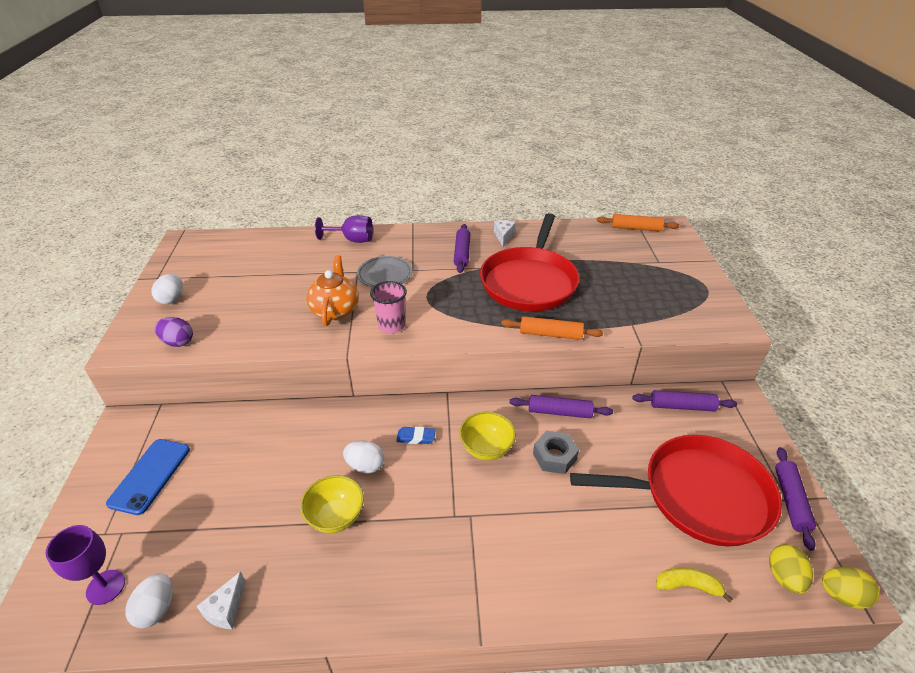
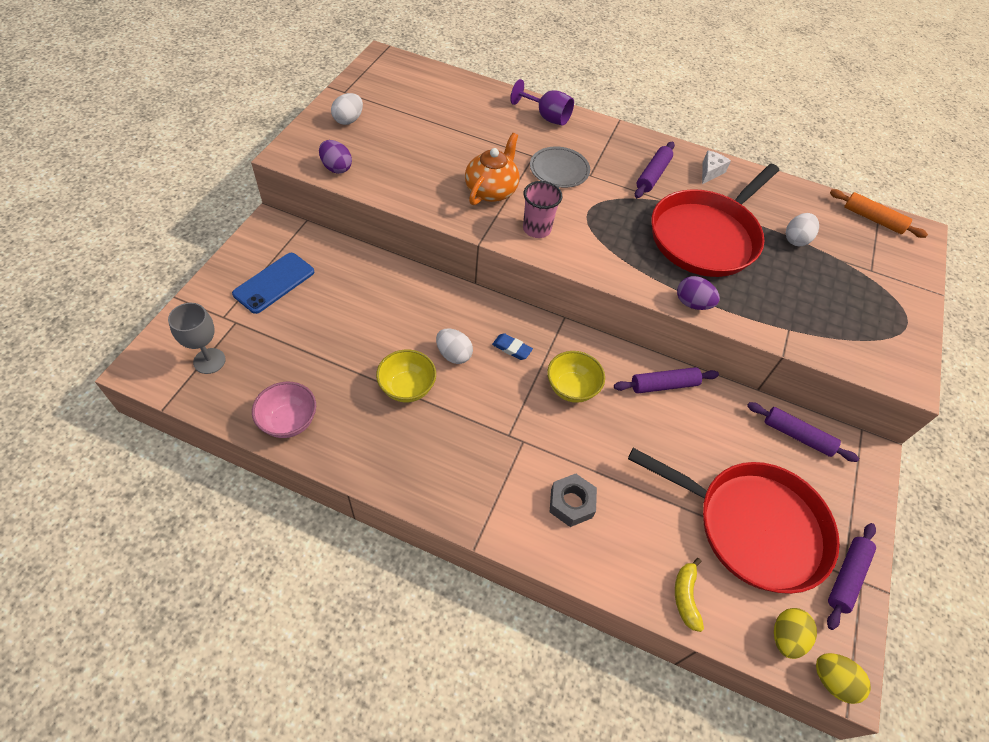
camera: 20 degrees right, 15 degrees up
purple goblet [46,525,125,605] -> grey goblet [168,303,226,374]
white egg [125,573,173,628] -> white egg moved to [786,213,819,246]
white cheese [196,571,245,629] -> pink bowl [252,382,316,438]
orange rolling pin [501,316,603,340] -> purple egg [677,276,720,310]
purple rolling pin [510,395,613,418] -> purple rolling pin turned 45 degrees counterclockwise [614,367,719,393]
grey nut [533,431,579,474] -> grey nut moved to [550,474,597,527]
yellow banana [656,567,733,603] -> yellow banana turned 120 degrees counterclockwise [675,558,704,632]

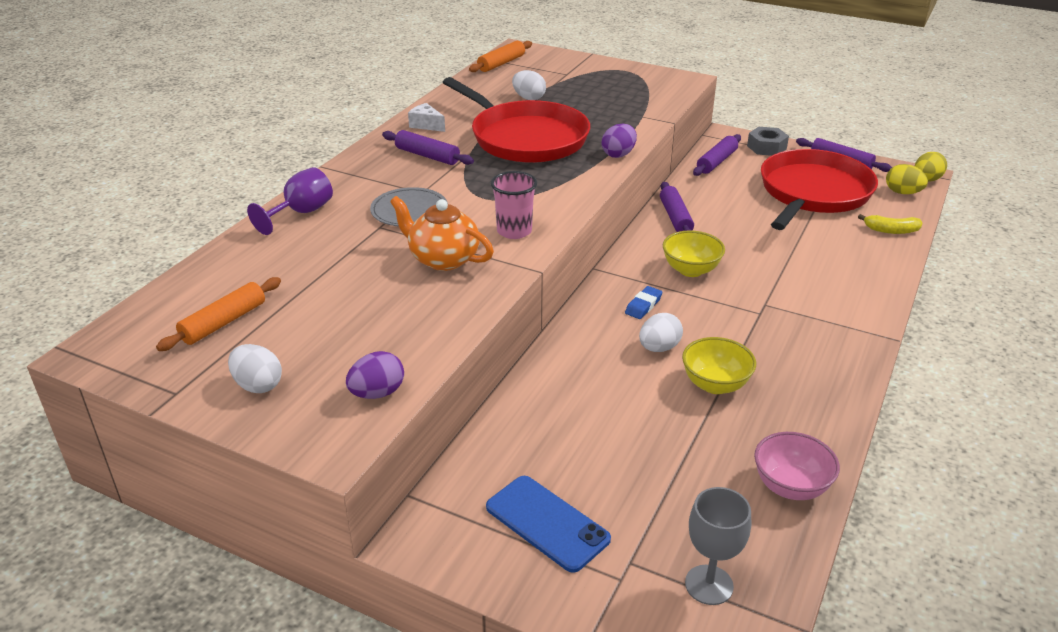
camera: 80 degrees left, 20 degrees down
grey nut [550,474,597,527] -> grey nut moved to [747,127,789,156]
none -> orange rolling pin [156,277,281,351]

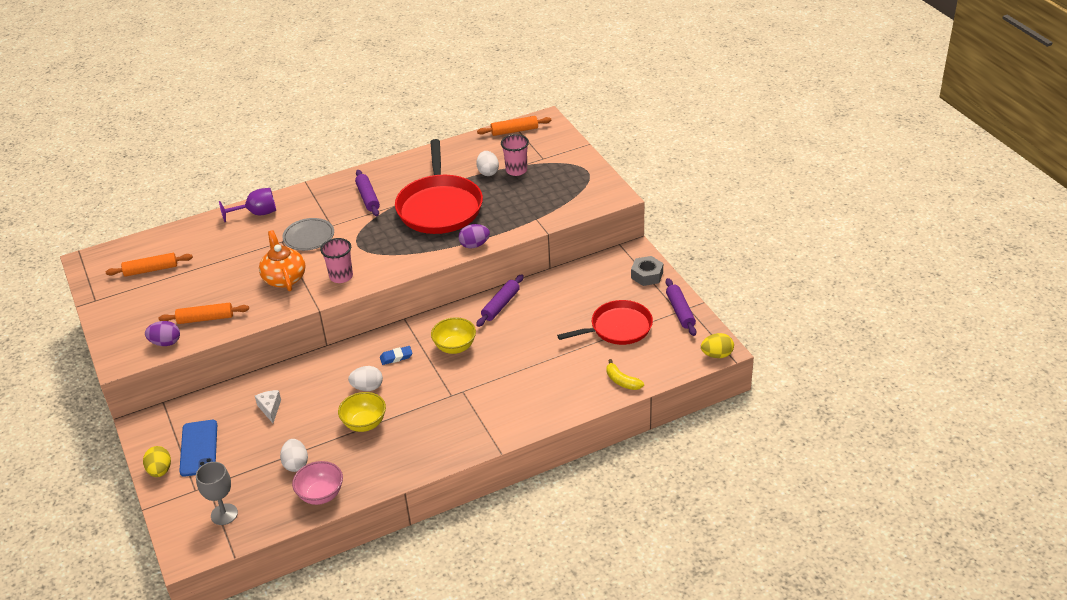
camera: 40 degrees right, 5 degrees up
white egg [228,344,282,393] -> white egg moved to [280,439,308,472]
white cheese [408,103,445,132] -> white cheese moved to [255,390,281,423]
purple rolling pin [693,134,741,176] -> none
red pan [761,149,878,230] -> red pan [557,300,653,345], size x0.65
yellow egg [886,164,928,194] -> yellow egg moved to [143,446,171,477]
none -> orange rolling pin [159,303,249,324]
none -> pink cup [501,134,529,176]

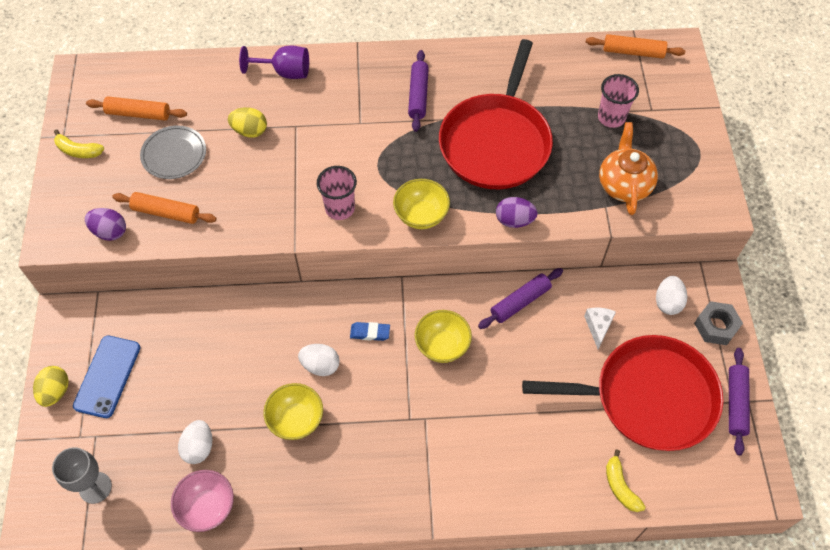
camera: 20 degrees right, 20 degrees up
white cheese [255,390,281,423] -> white cheese moved to [584,307,616,349]
orange teapot [259,230,306,292] -> orange teapot moved to [599,122,658,215]
grey plate [282,218,334,251] -> grey plate moved to [140,125,206,179]
white egg [476,151,499,176] -> white egg moved to [656,276,687,315]
red pan [557,300,653,345] -> red pan [522,335,723,451], size x1.53
yellow egg [701,333,734,358] -> yellow egg moved to [228,107,267,138]
none -> yellow banana [54,129,104,158]
none -> yellow bowl [393,179,450,229]

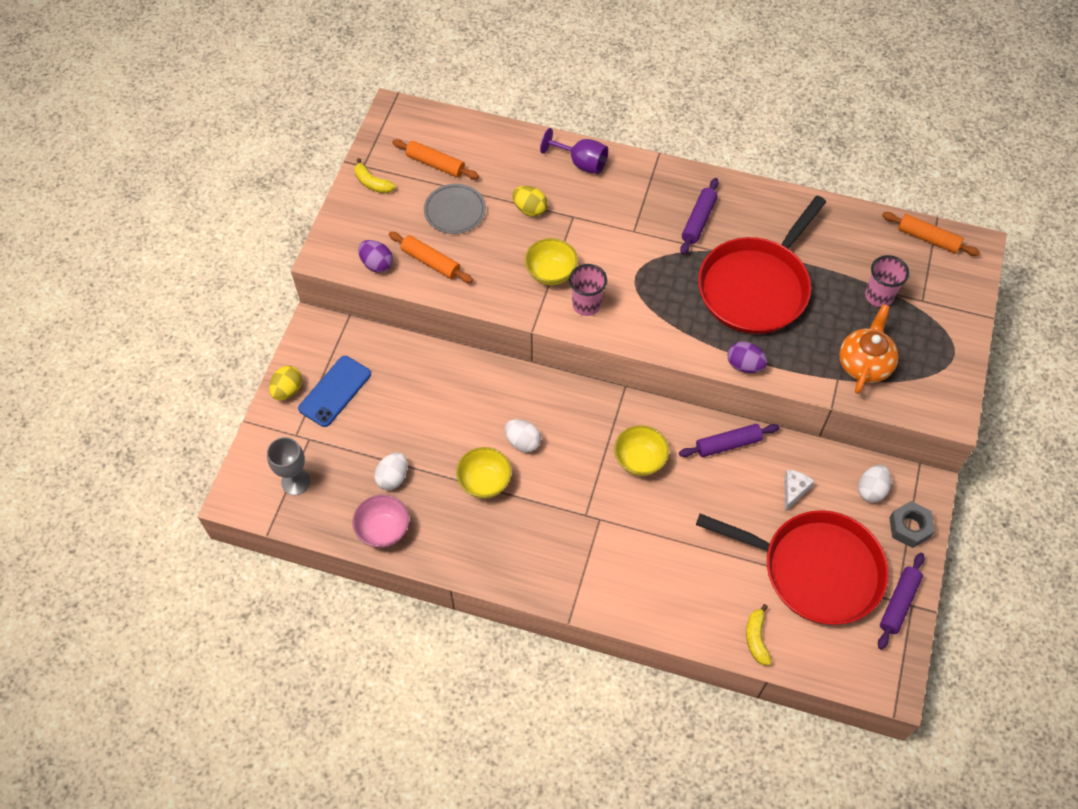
camera: 20 degrees right, 0 degrees up
blue eraser [350,322,390,341] -> none
yellow bowl [393,179,450,229] -> yellow bowl moved to [525,238,578,285]

